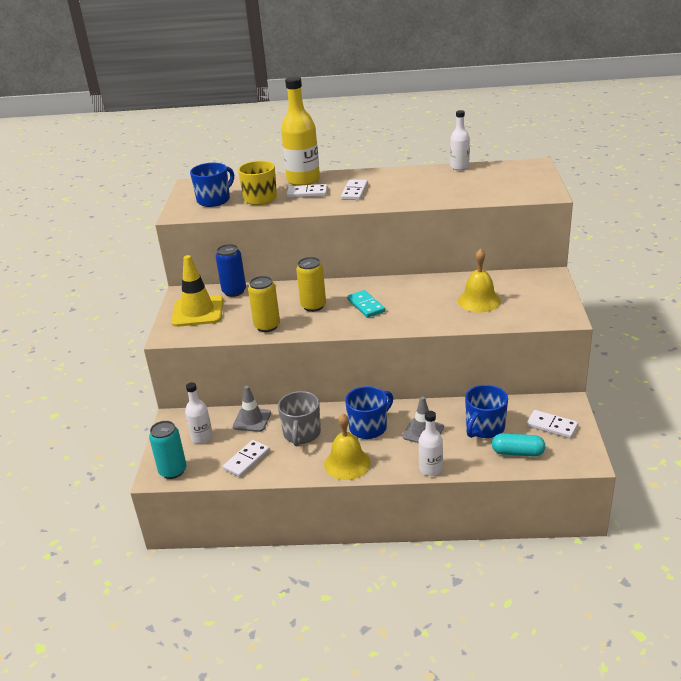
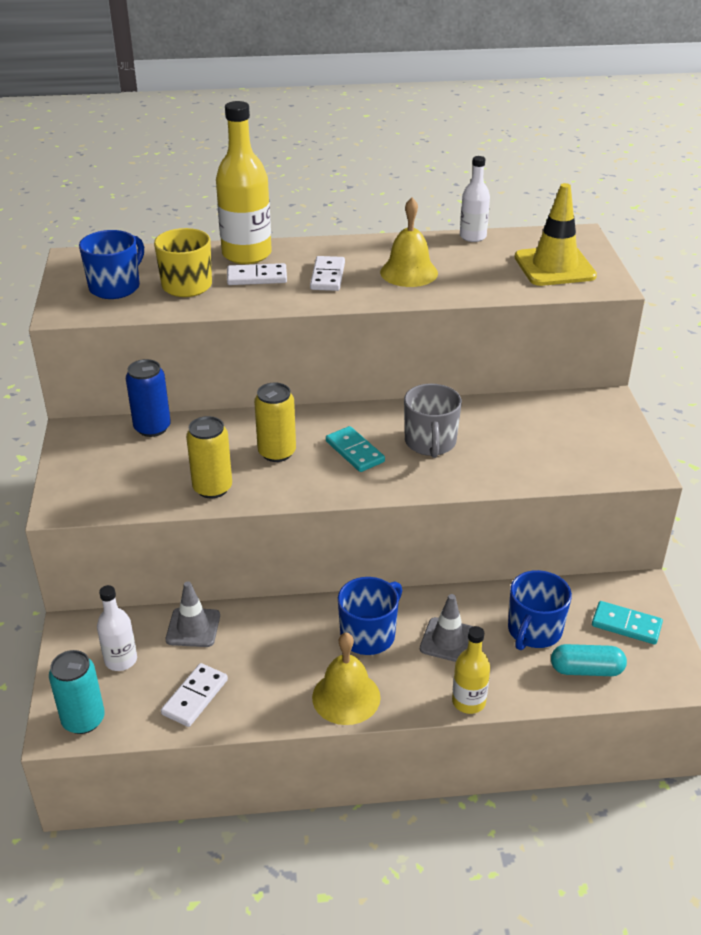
camera: 10 degrees left, 5 degrees up
yellow traffic cone [171,255,223,327] -> yellow traffic cone moved to [515,183,597,286]
grey mug [278,391,321,447] -> grey mug moved to [404,384,462,458]
white bottle [419,411,443,476] -> yellow bottle [452,626,490,714]
yellow bell [458,249,501,312] -> yellow bell moved to [380,198,438,287]
white domino [527,410,578,439] -> turquoise domino [592,601,663,645]

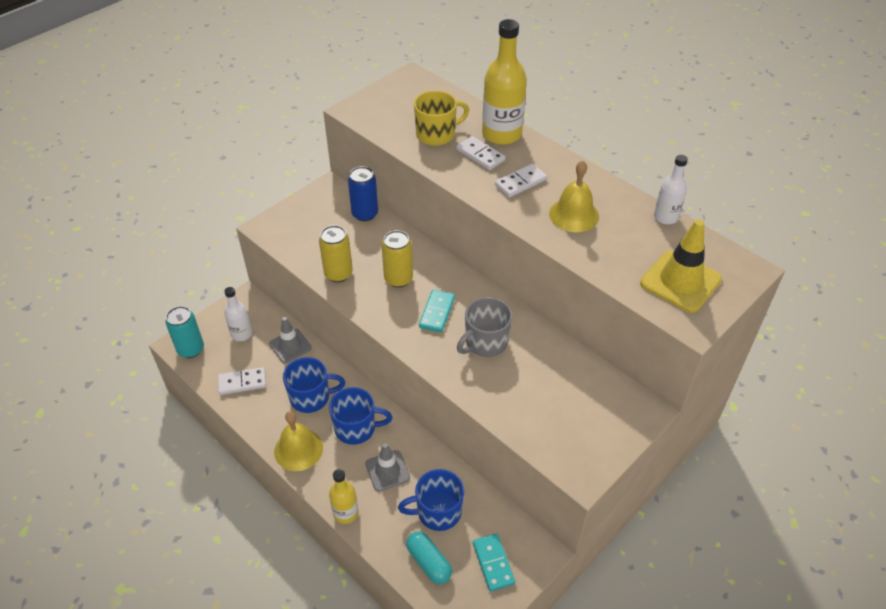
camera: 50 degrees right, 10 degrees up
blue mug [79,230,144,299] -> blue mug moved to [283,357,345,413]

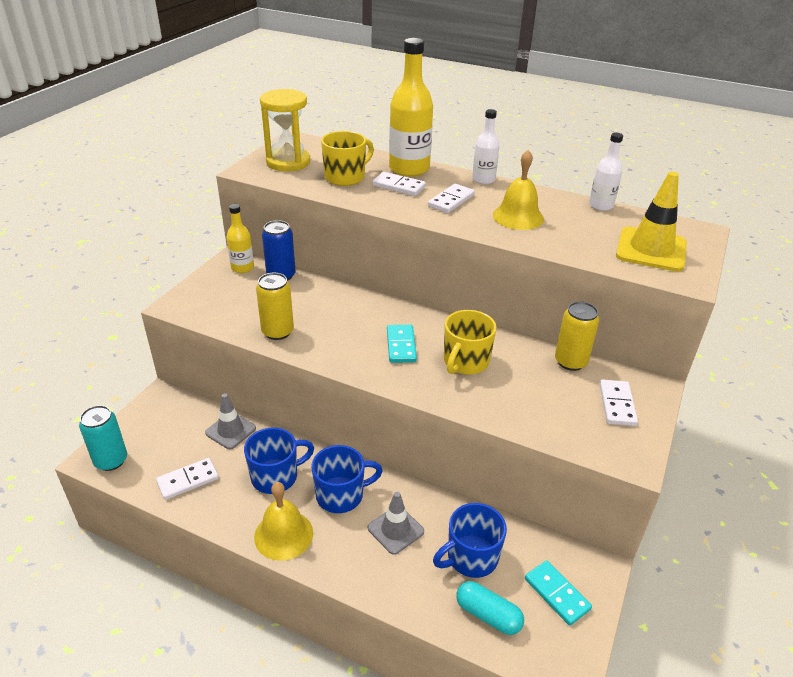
camera: 20 degrees left, 10 degrees down
white bottle [224,287,252,341] -> white bottle moved to [472,109,500,184]
yellow bottle [329,469,358,524] -> yellow bottle moved to [227,204,254,273]
yellow can [382,230,413,288] -> yellow can moved to [555,301,599,371]
grey mug [457,297,512,357] -> yellow mug [444,310,497,374]
none -> yellow hourglass [260,89,310,171]
none -> white domino [600,379,638,426]

